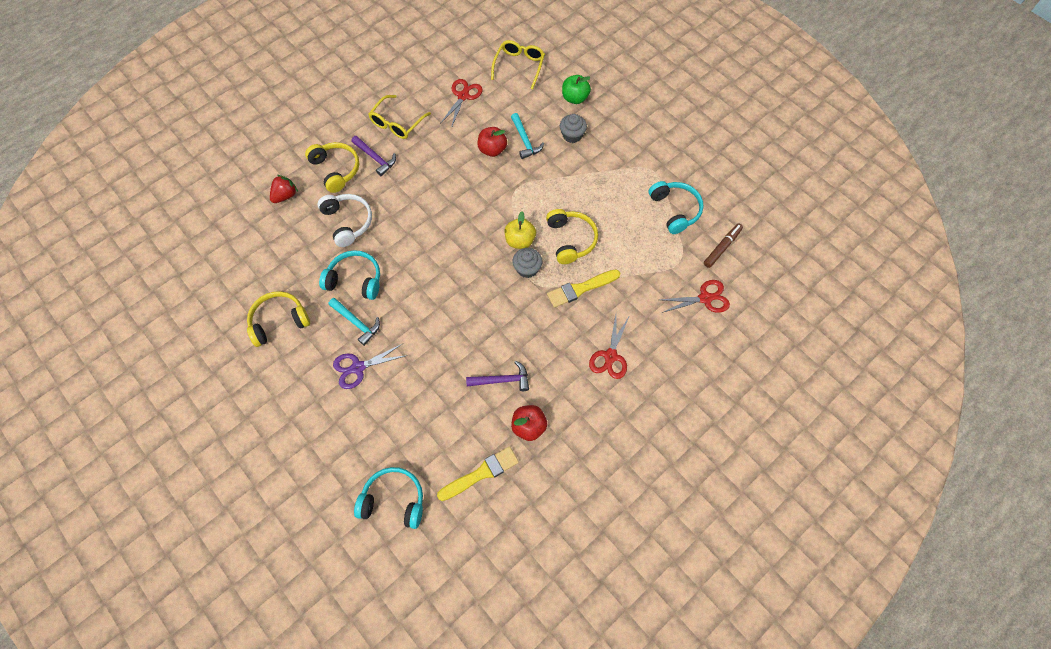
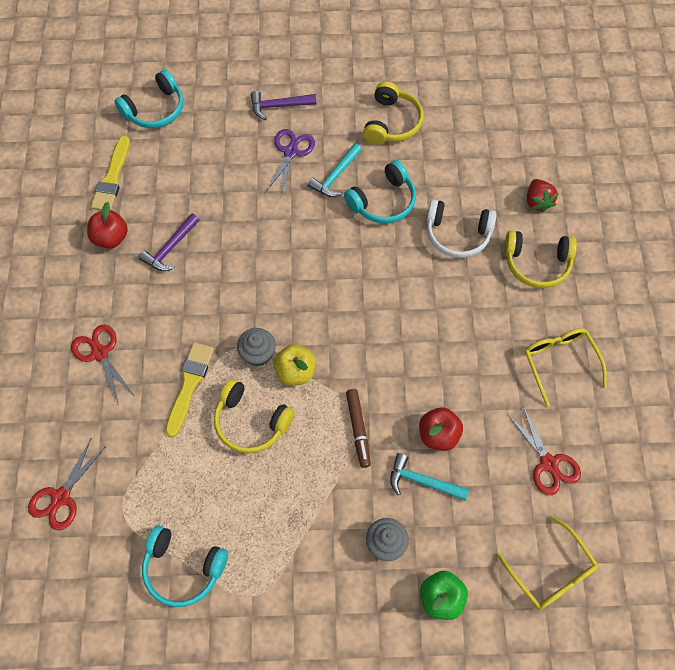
camera: 130 degrees right, 0 degrees up
turquoise hammer [329,298,380,346] -> turquoise hammer turned 45 degrees counterclockwise [308,143,362,197]
purple hammer [351,136,396,176] -> purple hammer moved to [251,91,316,120]
brown marker [704,223,743,268] -> brown marker moved to [346,389,371,468]

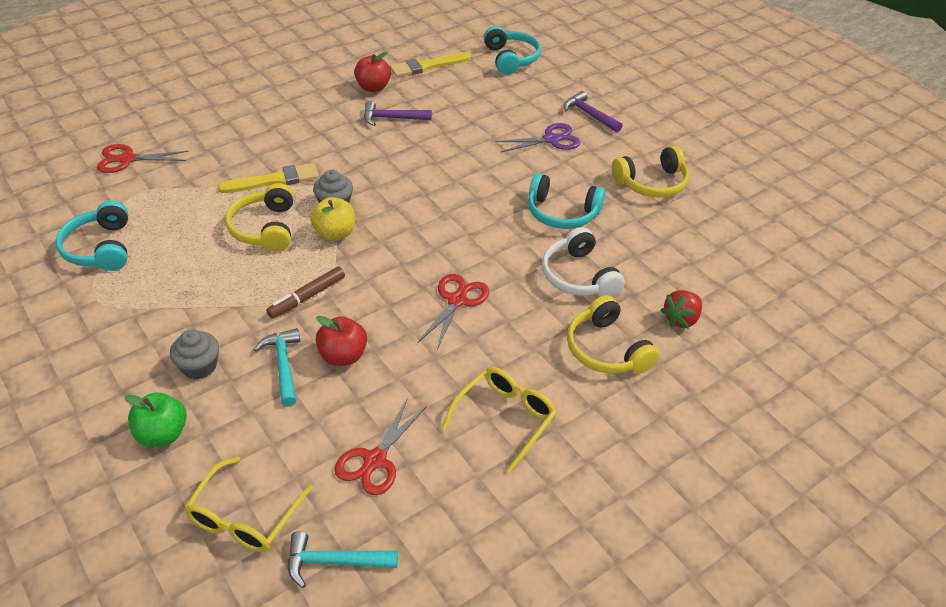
camera: 55 degrees right, 20 degrees down
red scissors [71,324,134,405] -> red scissors moved to [418,274,489,349]
turquoise headphones [114,69,183,128] -> turquoise headphones turned 120 degrees counterclockwise [483,26,541,75]
turquoise hammer [308,143,362,197] -> turquoise hammer moved to [288,531,398,588]

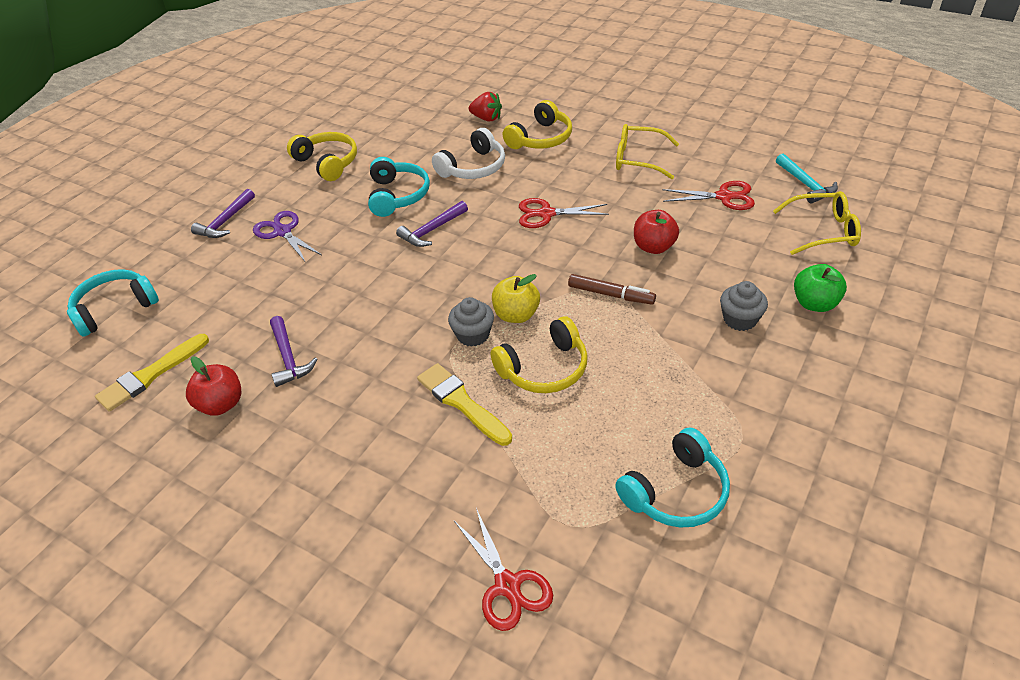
camera: 110 degrees left, 0 degrees up
turquoise hammer [254,328,300,407] -> none
yellow brush [390,52,471,77] -> yellow brush turned 90 degrees clockwise [95,334,209,412]
none -> purple hammer [396,201,468,247]

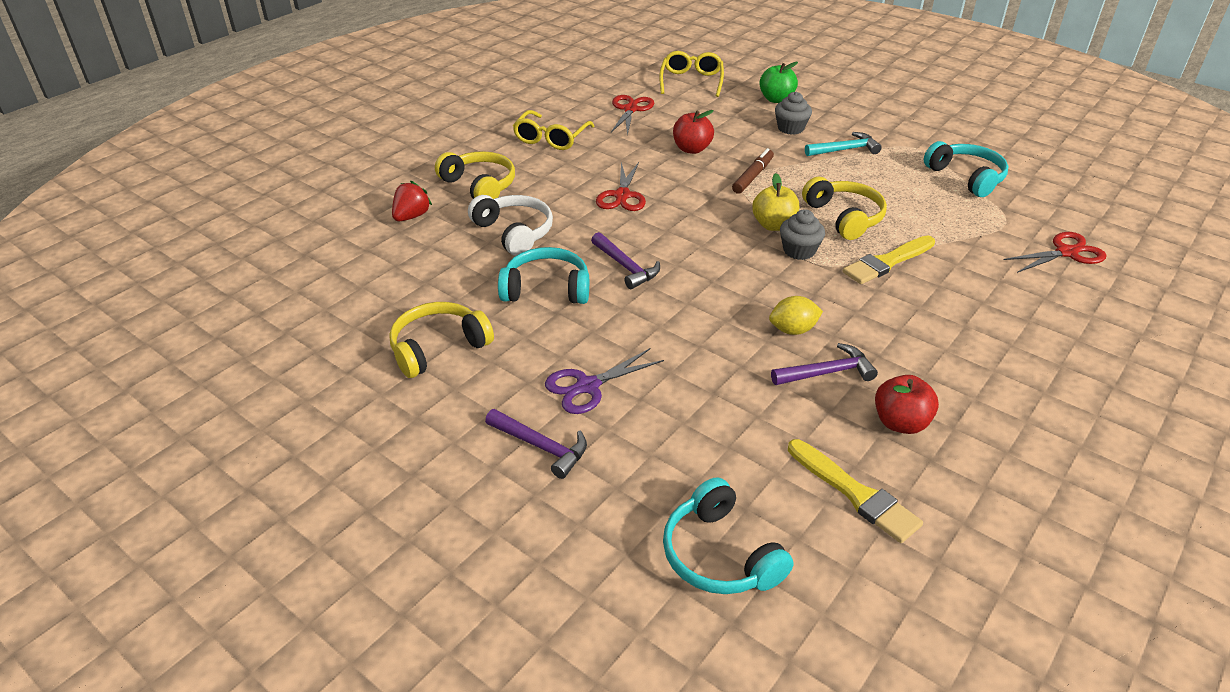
camera: 85 degrees left, 5 degrees down
turquoise hammer [776,154,838,203] -> turquoise hammer moved to [805,132,882,156]
none -> yellow lemon [769,296,823,335]

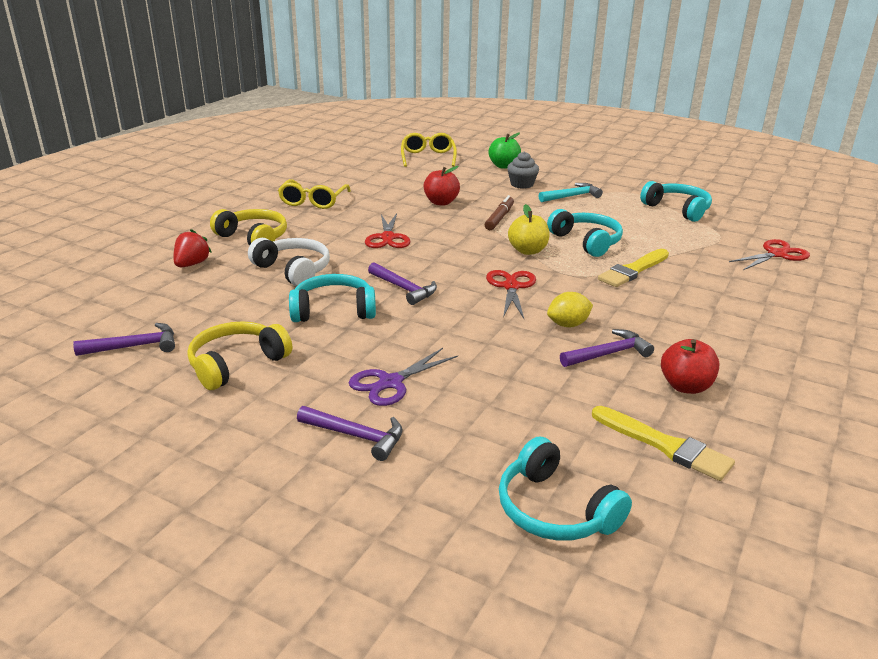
camera: 10 degrees left, 10 degrees down
red scissors [611,95,654,136] -> red scissors moved to [486,270,536,319]
grey cupcake [780,209,825,260] -> none
yellow headphones [802,177,887,240] -> turquoise headphones [547,209,623,257]
none -> purple hammer [73,323,175,356]

